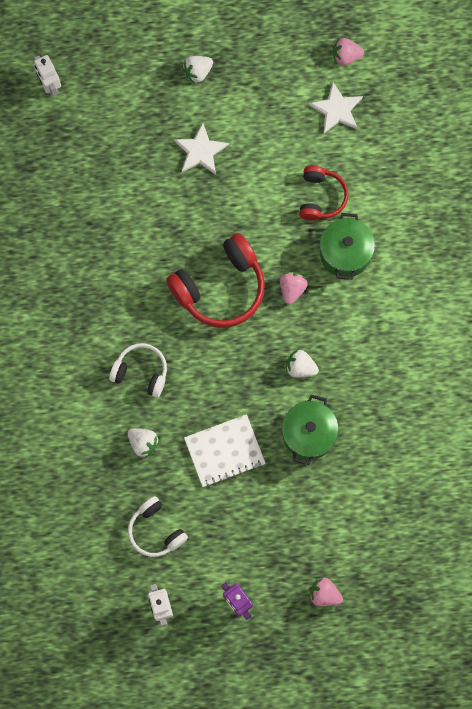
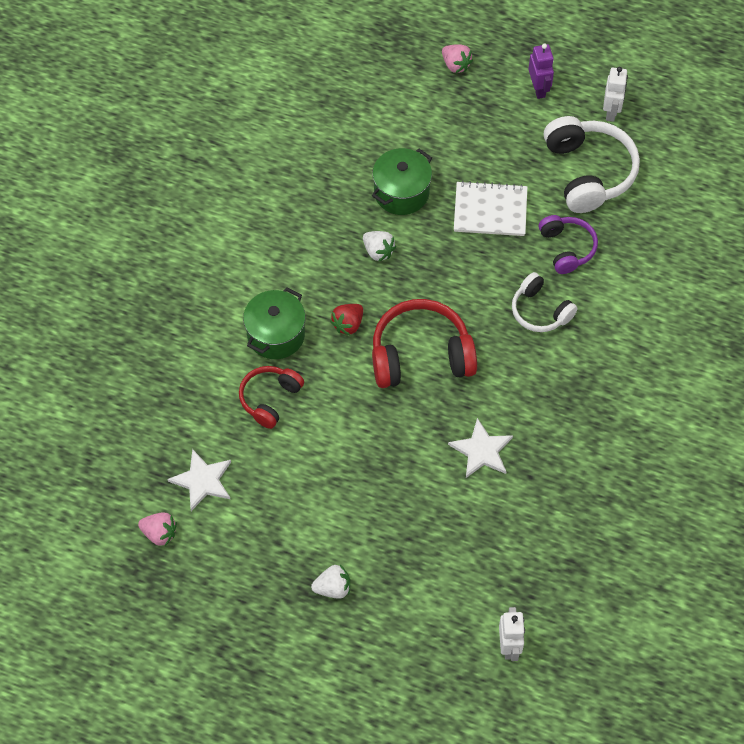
camera: 155 degrees left, 15 degrees down
white strawberry [128,428,160,458] -> purple headphones [539,215,598,274]
white headphones [128,496,188,557] -> white headphones [544,116,640,213], size x1.68
white star [174,123,229,175] -> white star moved to [448,418,513,478]
pink strawberry [280,272,308,304] -> red strawberry [330,304,363,335]

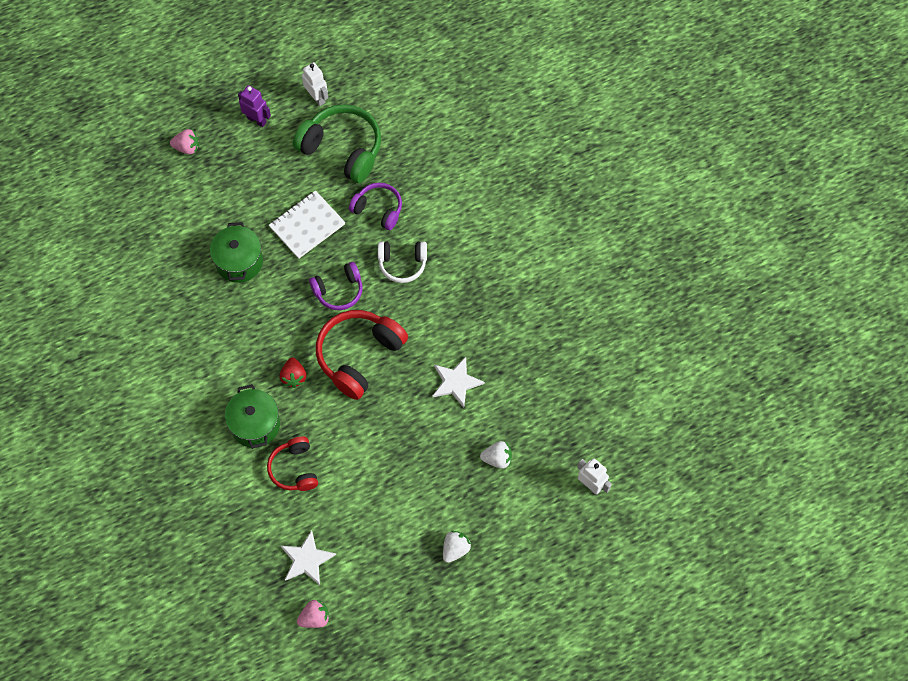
camera: 45 degrees left, 5 degrees up
white strawberry [363,231,396,262] -> white strawberry moved to [480,441,512,469]
white headphones [544,116,640,213] -> green headphones [293,104,381,183]
none -> purple headphones [309,262,362,310]

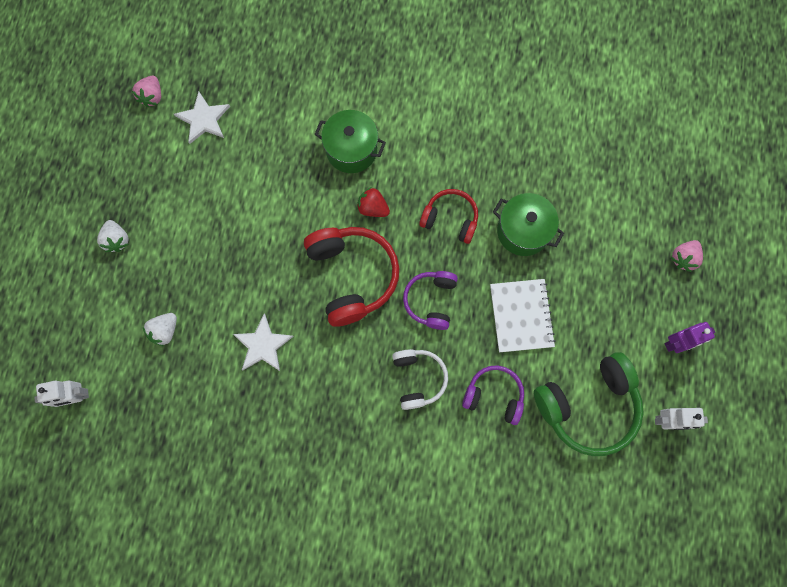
camera: 125 degrees right, 10 degrees up
red headphones [267,437,318,491] -> red headphones moved to [419,189,478,244]
purple headphones [349,183,402,230] -> purple headphones turned 135 degrees counterclockwise [462,365,524,425]
white headphones [378,241,427,283] -> white headphones turned 135 degrees clockwise [392,349,448,410]

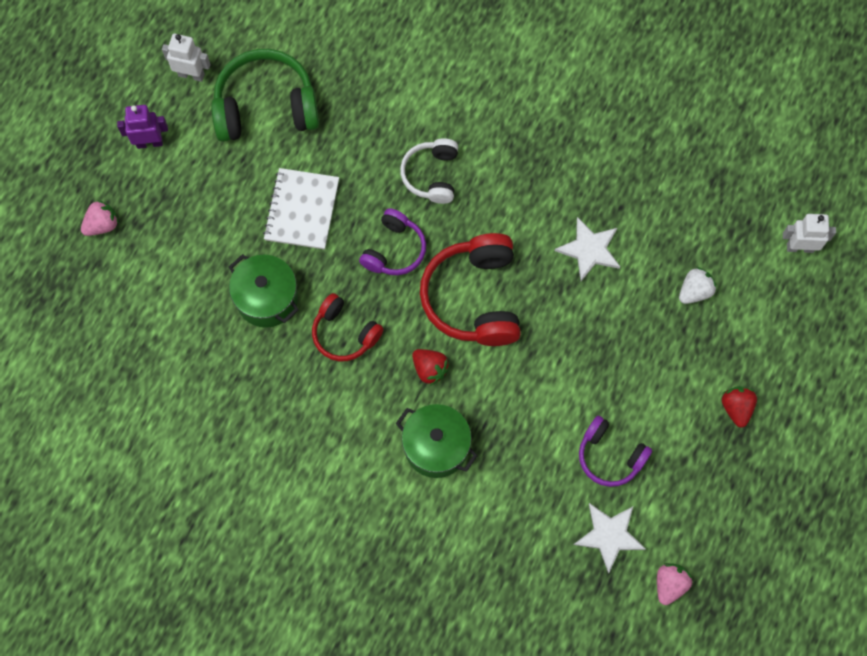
camera: 165 degrees left, 5 degrees down
white strawberry [97,220,129,252] -> red strawberry [722,386,757,428]
purple headphones [462,365,524,425] -> purple headphones moved to [579,416,652,487]

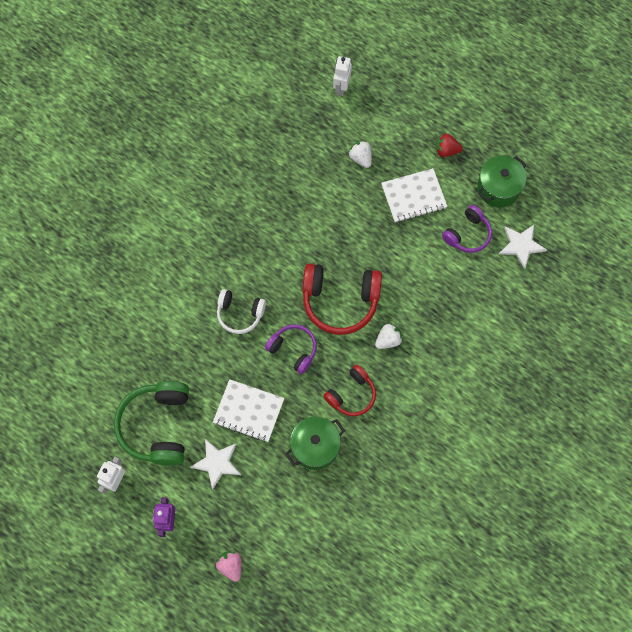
camera: 80 degrees left, 0 degrees up
green pot [396,404,478,478] -> green pot moved to [477,156,527,207]
red strawberry [412,349,450,386] -> white strawberry [375,323,403,349]
white star [555,217,620,281] -> white star moved to [190,439,241,490]
pink strawberry [657,563,692,605] -> none
none -> white notebook [381,168,448,222]

